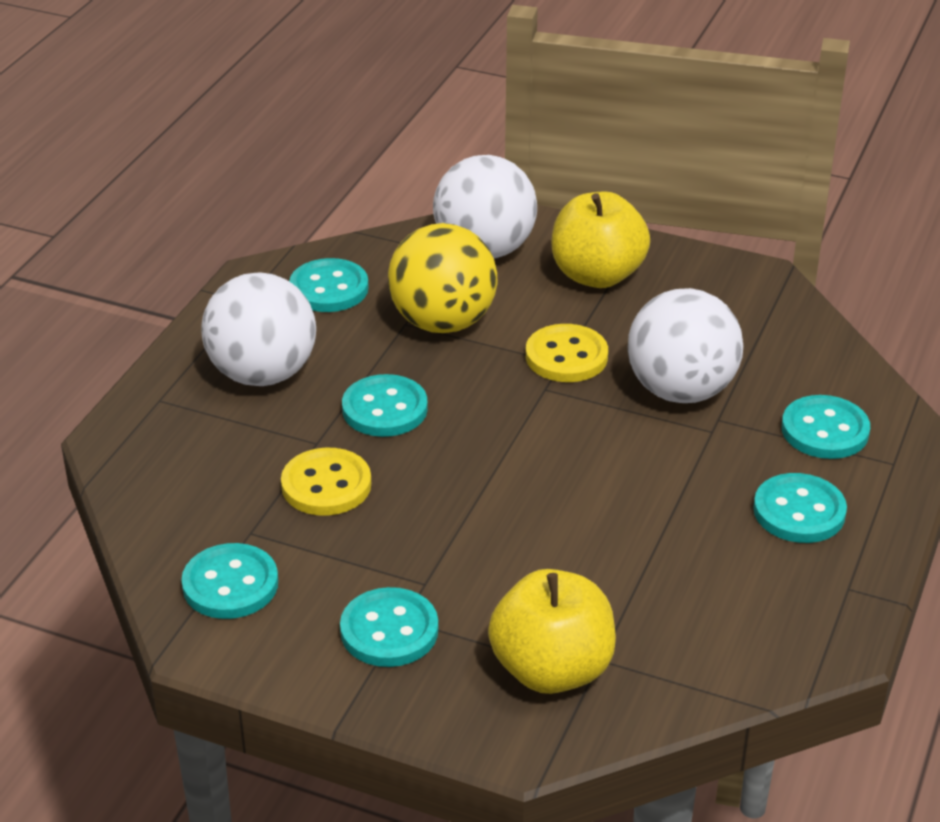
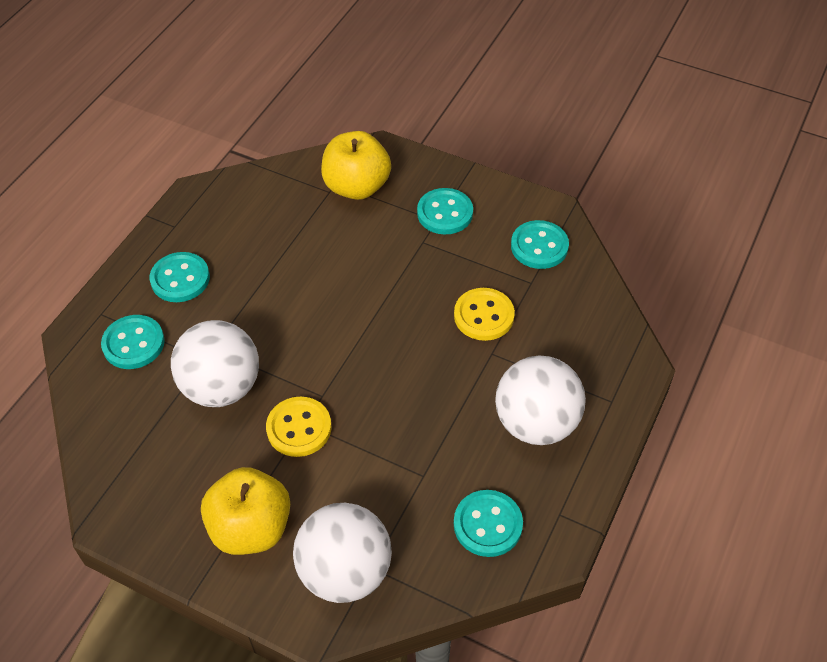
camera: 175 degrees left, 15 degrees up
turquoise button [342,374,428,437] -> none
yellow ball [388,223,497,333] -> none

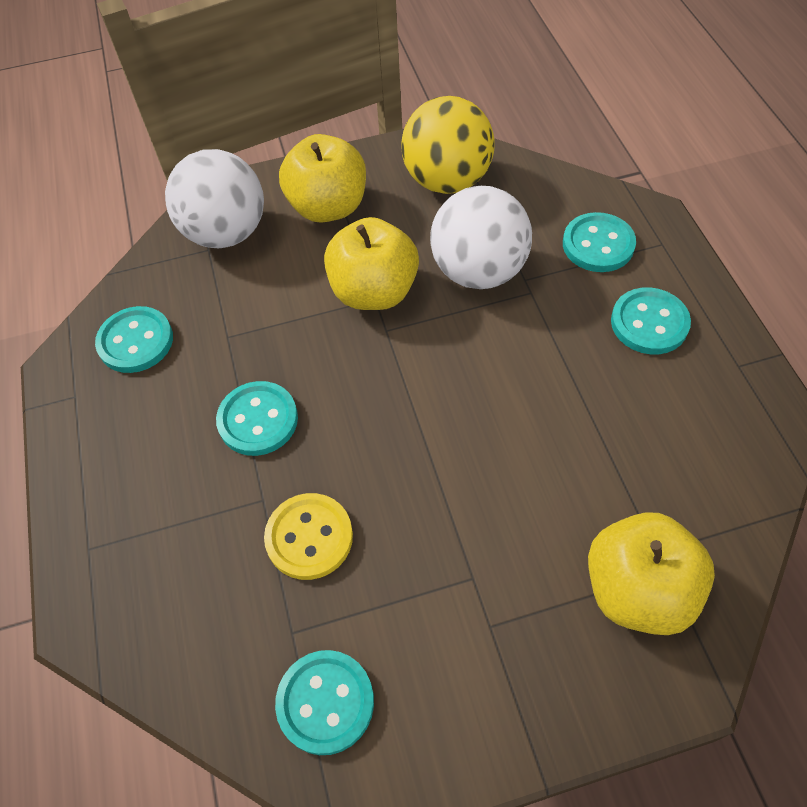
camera: 140 degrees right, 5 degrees up
yellow button [266,397,332,457] -> yellow apple [324,217,419,310]
turquoise button [417,188,473,234] -> turquoise button moved to [216,381,298,456]
white ball [495,355,586,445] -> none
none -> yellow ball [401,96,495,194]

